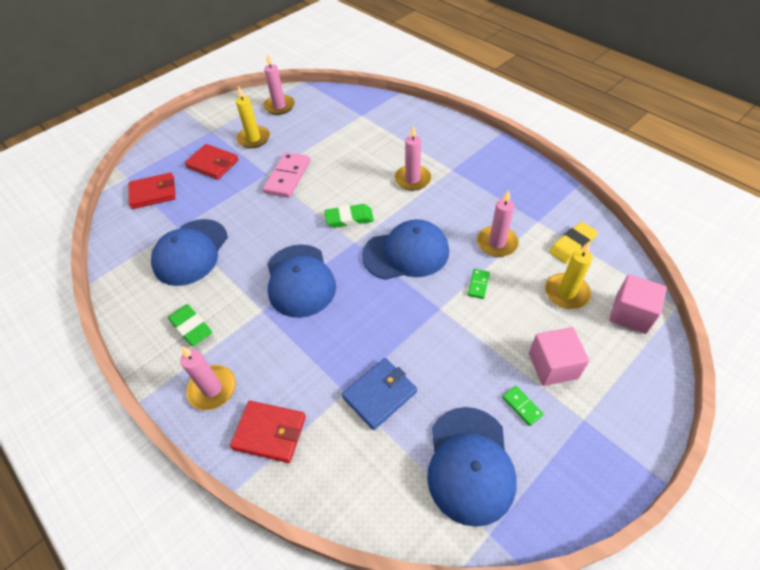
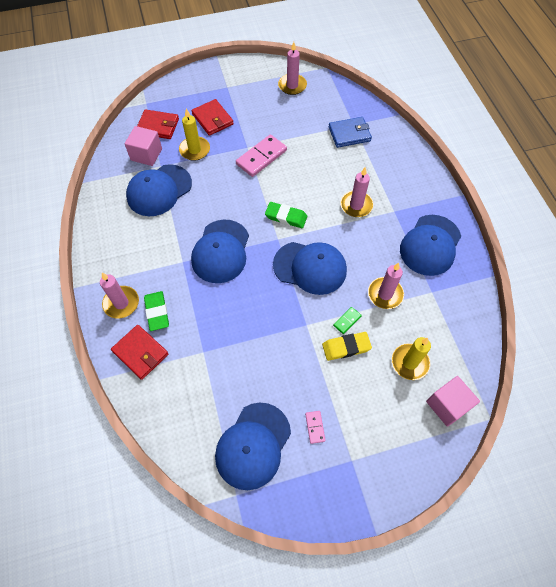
camera: 25 degrees right, 10 degrees up
green eraser [168,304,212,346] -> green eraser moved to [144,291,169,331]
yellow candle [236,86,270,148] -> yellow candle moved to [179,109,210,161]
blue wallet [342,358,417,430] -> blue wallet moved to [329,117,372,148]
green domino [502,386,544,426] -> pink domino [305,411,325,444]
pink cube [529,327,589,386] -> pink cube moved to [124,126,162,166]
yellow eraser [549,222,598,264] -> yellow eraser moved to [322,332,372,361]
none -> blue cap [400,215,461,276]

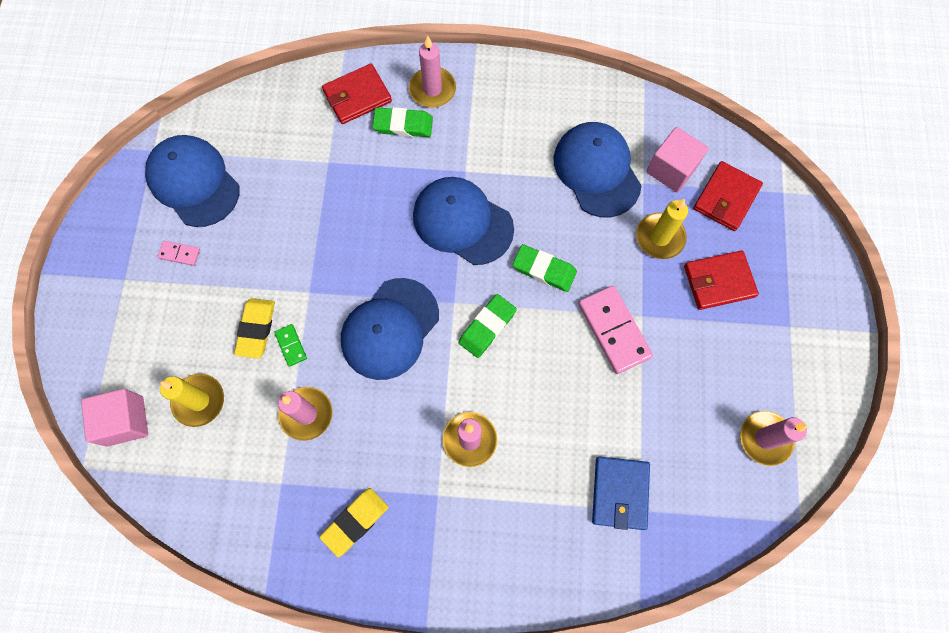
camera: 110 degrees right, 10 degrees up
blue cap [400,215,461,276] -> yellow eraser [320,488,388,557]
none -> green eraser [513,244,577,292]

